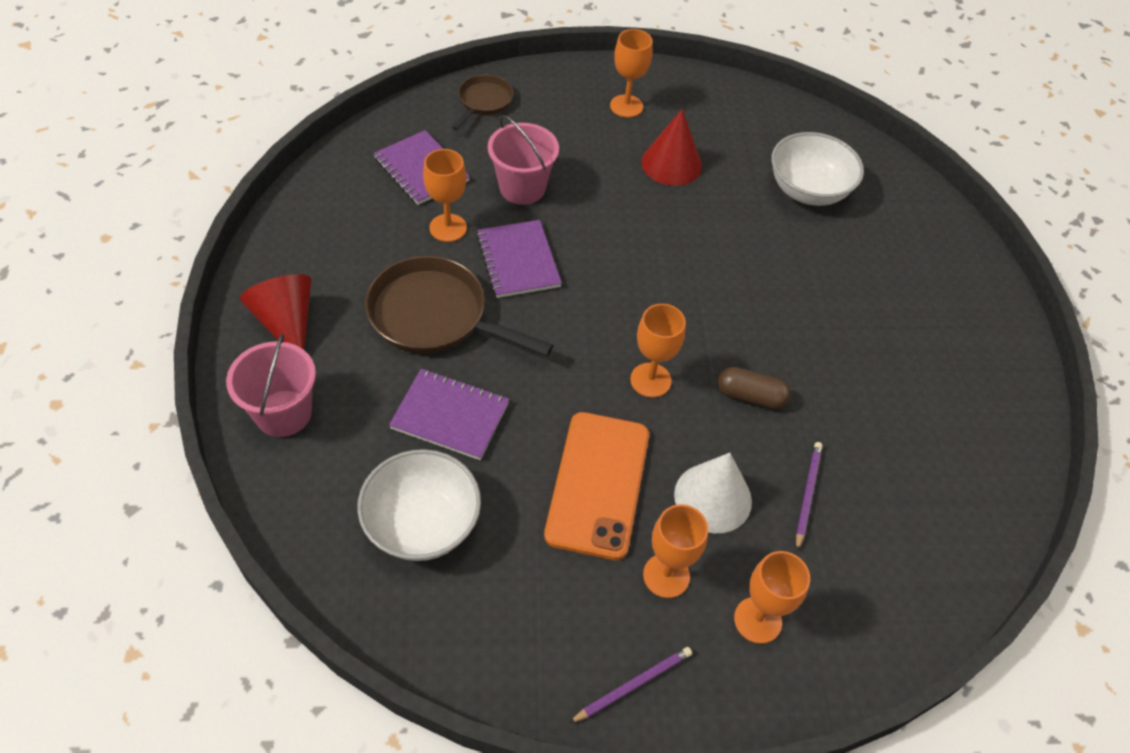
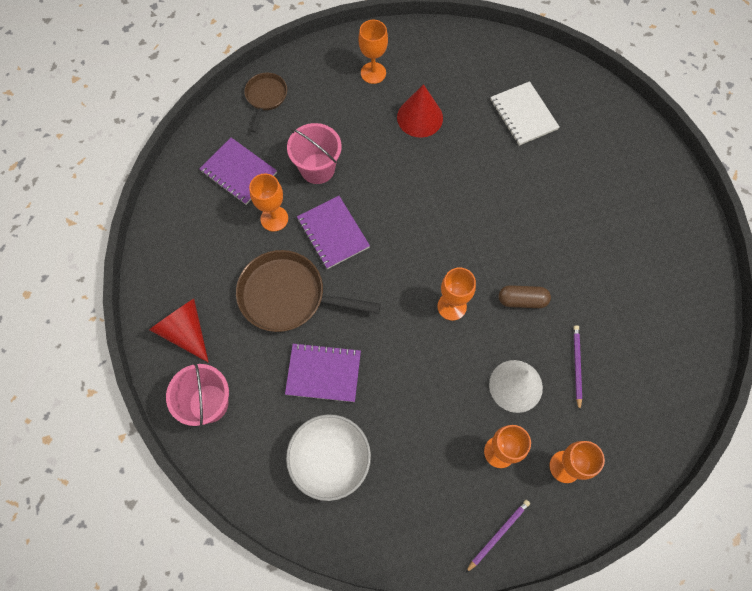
camera: 10 degrees left, 15 degrees up
orange phone [544,412,649,560] -> none
white bowl [771,132,864,206] -> white notebook [490,81,559,146]

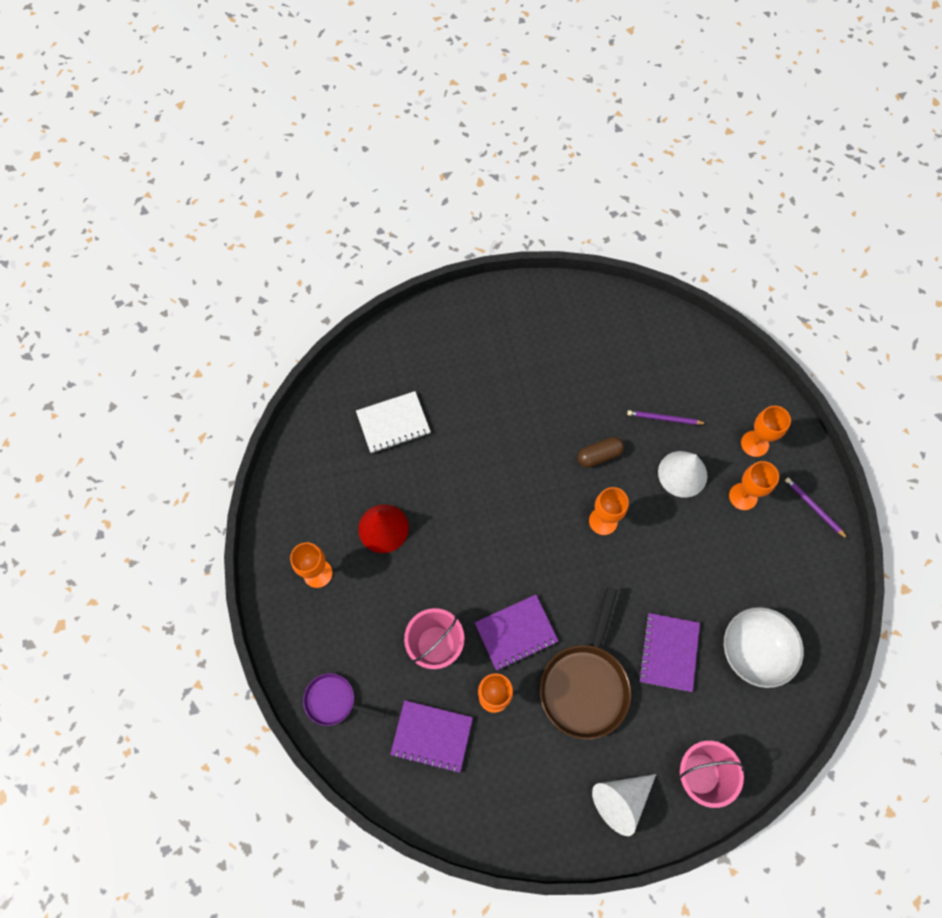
camera: 85 degrees left, 0 degrees up
red cone [149,299,209,363] -> white cone [592,774,656,836]
purple notebook [200,138,277,205] -> purple notebook turned 60 degrees clockwise [390,700,473,773]
brown pan [244,73,287,133] -> purple pan [303,673,386,726]
brown capsule [499,285,551,308] -> brown capsule turned 60 degrees clockwise [577,437,624,468]

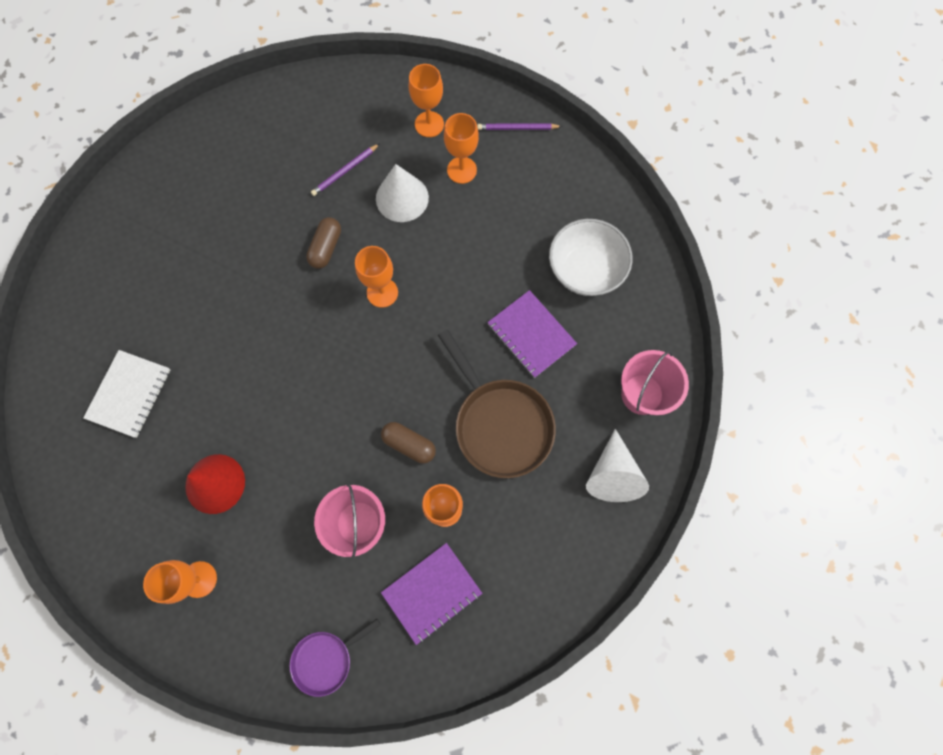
camera: 50 degrees left, 5 degrees up
purple notebook [475,595,559,671] -> brown capsule [381,422,436,463]

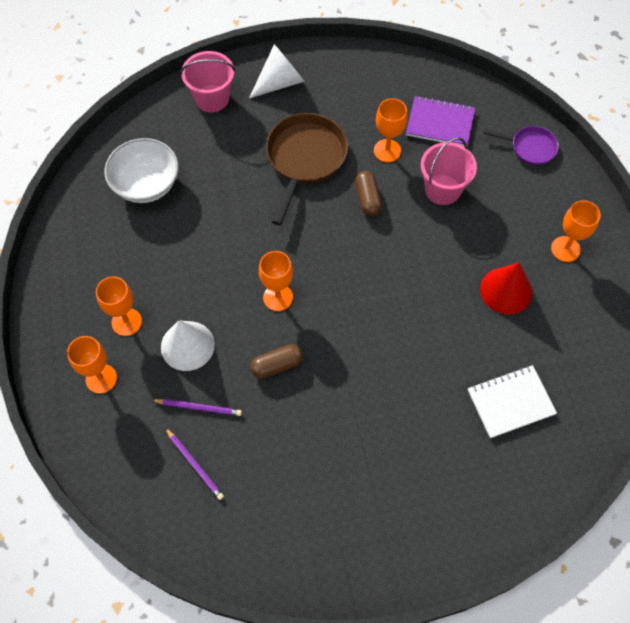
camera: 130 degrees left, 10 degrees down
purple pencil [477,123,562,130] -> purple pencil moved to [165,428,224,500]
purple notebook [487,290,577,378] -> none

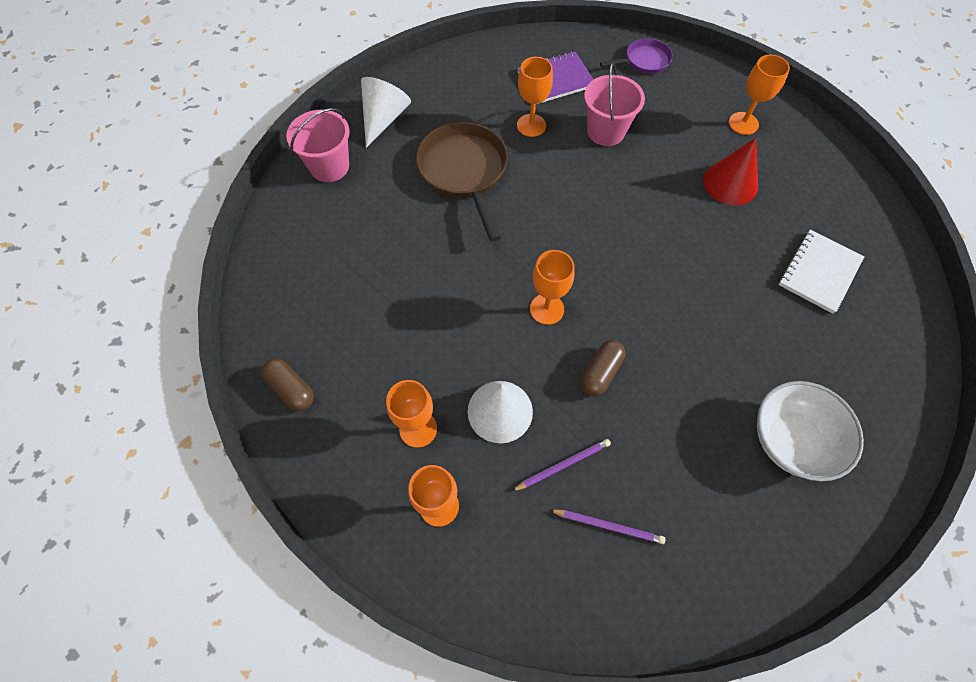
camera: 35 degrees left, 0 degrees up
white bowl [104,138,178,203] -> white bowl moved to [757,381,864,481]
brown capsule [355,171,382,216] -> brown capsule moved to [261,359,314,411]

